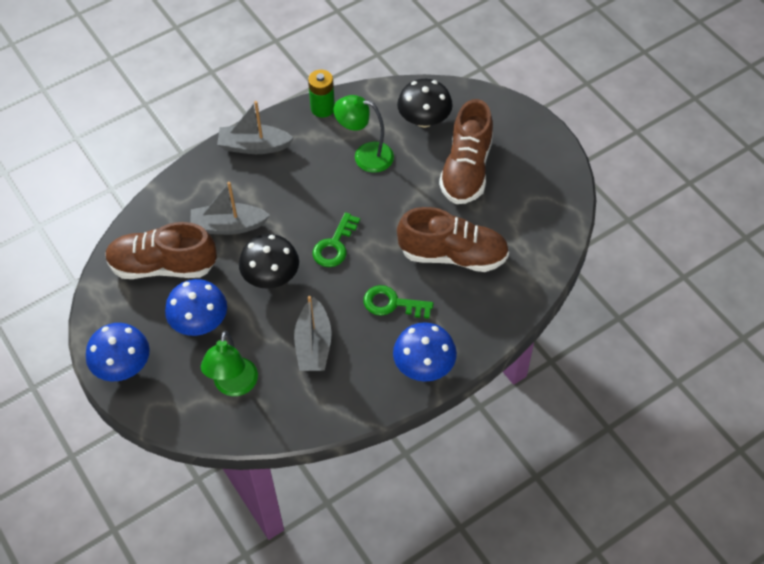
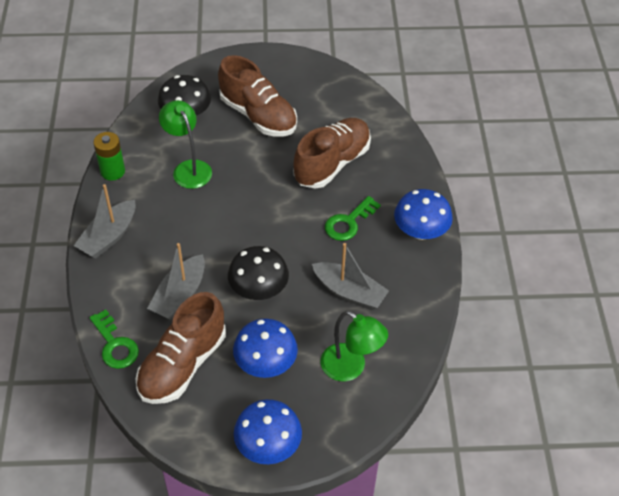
camera: 60 degrees left, 5 degrees down
green key [312,212,360,267] -> green key moved to [89,309,139,369]
green lamp [333,95,394,173] -> green lamp turned 105 degrees clockwise [159,100,212,189]

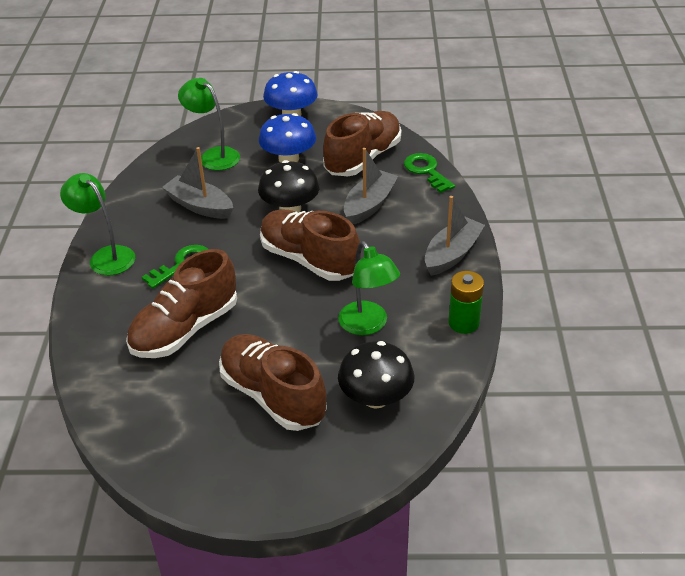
camera: 175 degrees left, 10 degrees down
blue mushroom [394,189,453,240] -> green lamp [60,173,135,275]
none -> brown shoe [260,209,361,281]

